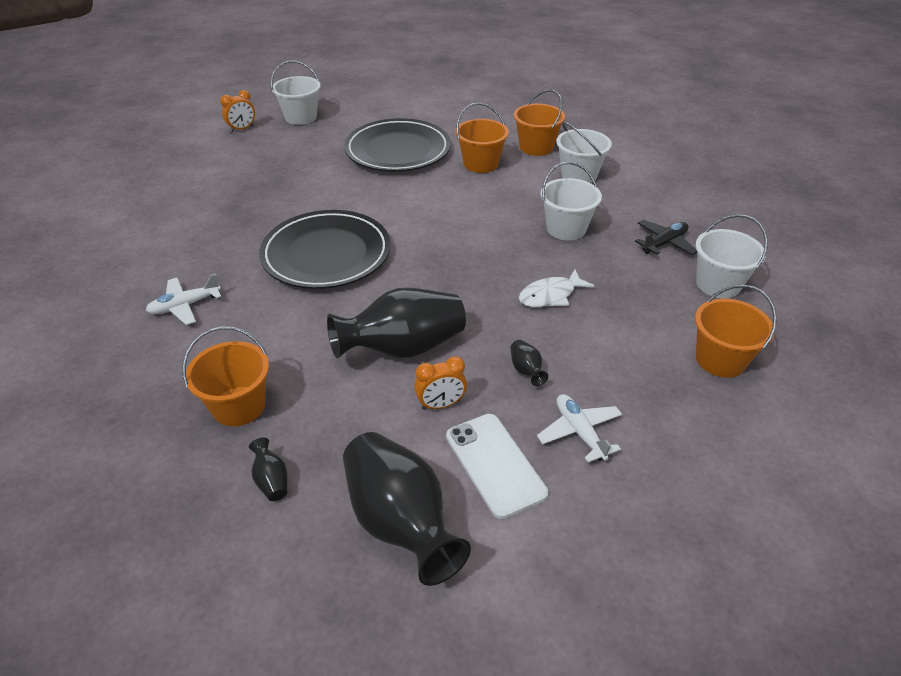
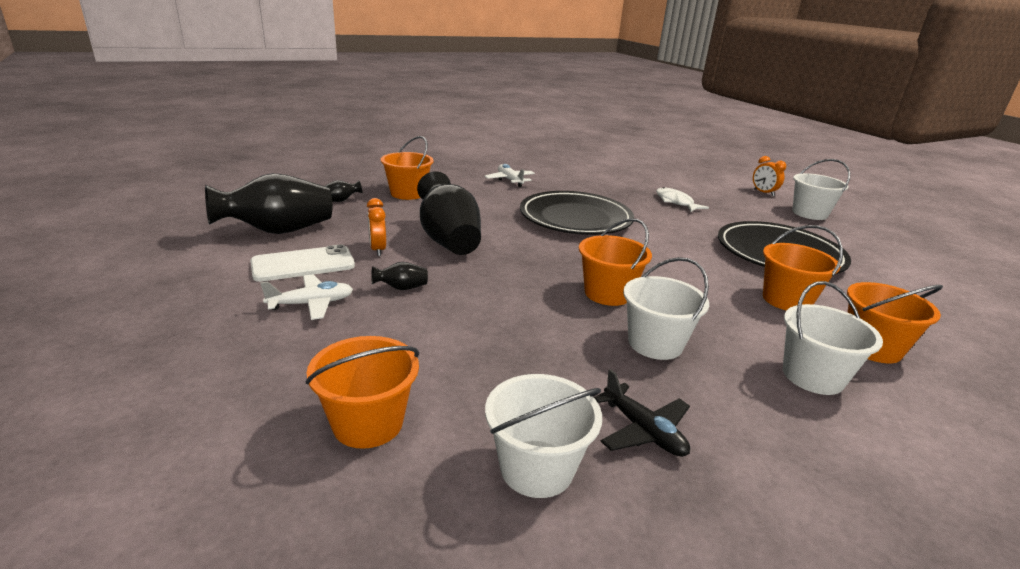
camera: 90 degrees right, 15 degrees down
white fish [519,270,594,307] -> white fish moved to [656,187,709,212]
none -> orange bucket [579,218,652,306]

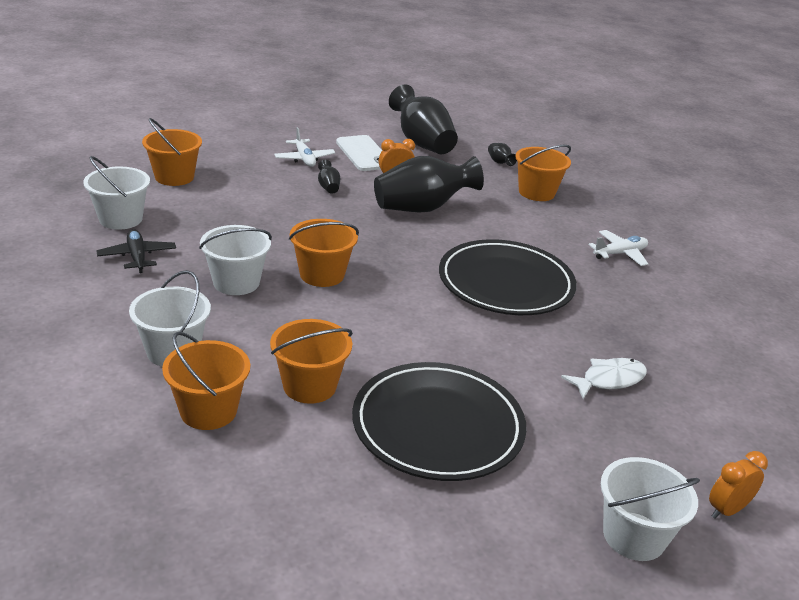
camera: 90 degrees right, 5 degrees up
black plane [594,369,690,457] -> black plane turned 105 degrees clockwise [96,229,176,273]

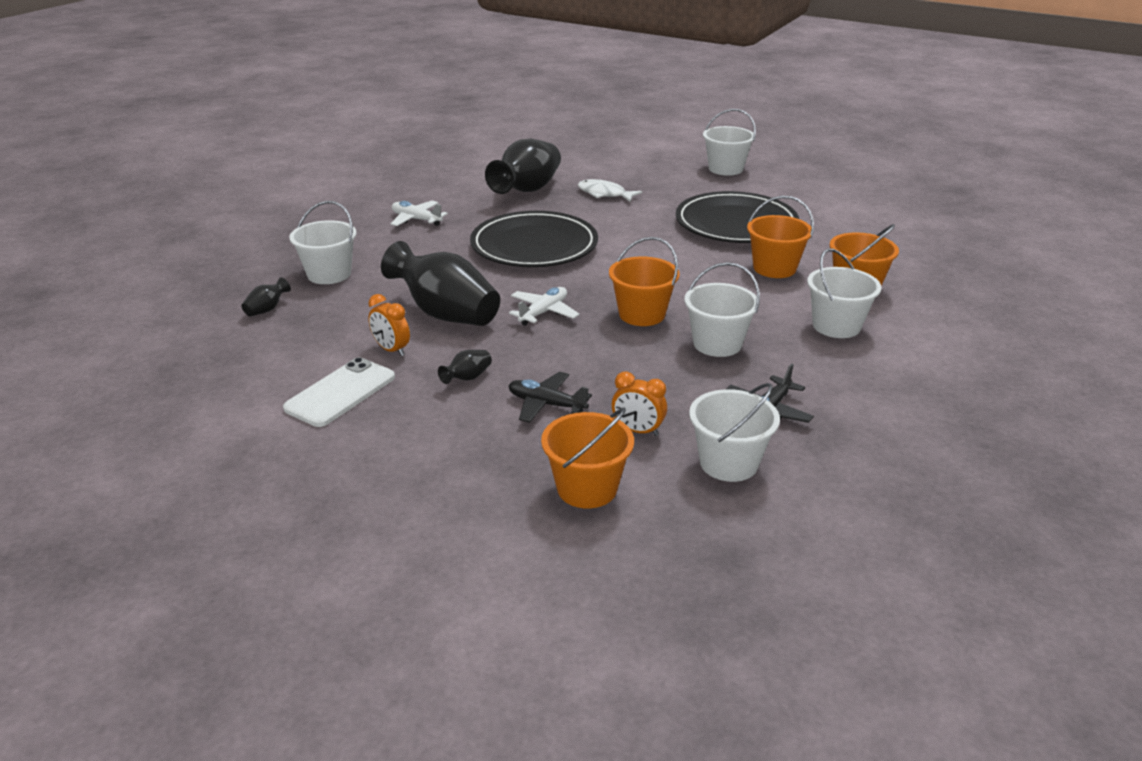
camera: 120 degrees left, 0 degrees up
white plane [274,127,336,167] -> white plane moved to [509,287,579,326]
black vase [389,84,458,154] -> black vase moved to [485,139,561,194]
orange bucket [515,145,571,201] -> white bucket [289,201,356,284]
orange clock [709,451,768,519] -> orange clock moved to [612,372,667,436]
none -> black plane [508,372,592,423]

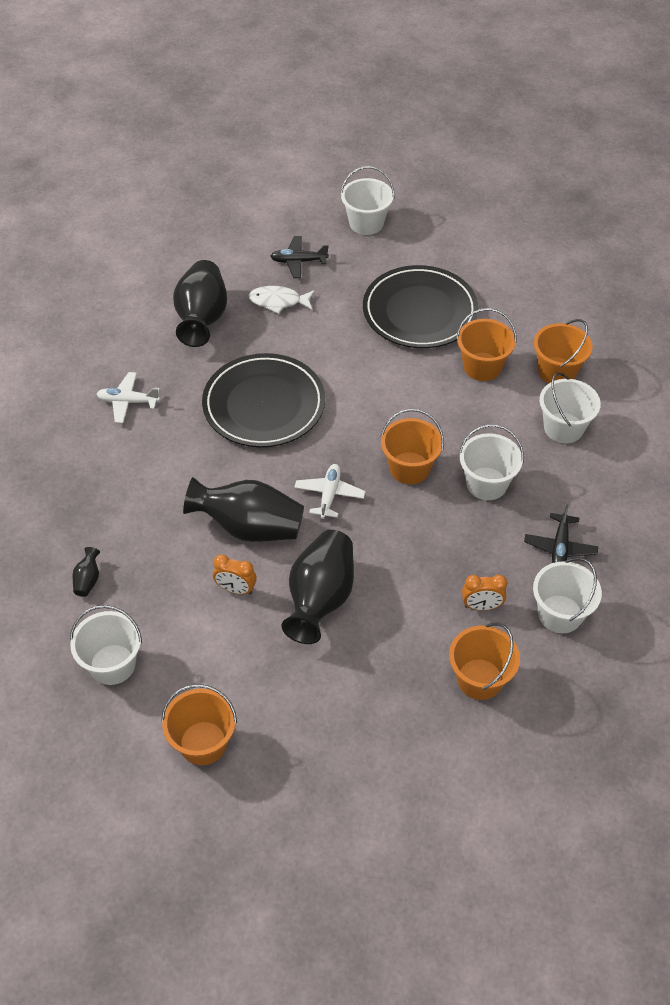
camera: 25 degrees left, 20 degrees up
white phone [283,357,395,427] -> none
white bucket [289,201,356,284] -> white bucket moved to [70,605,142,685]
black vase [438,350,492,384] -> black vase [282,530,354,644], size x2.44
black plane [508,372,592,423] -> black plane moved to [270,236,329,278]
none -> orange bucket [161,684,237,765]

